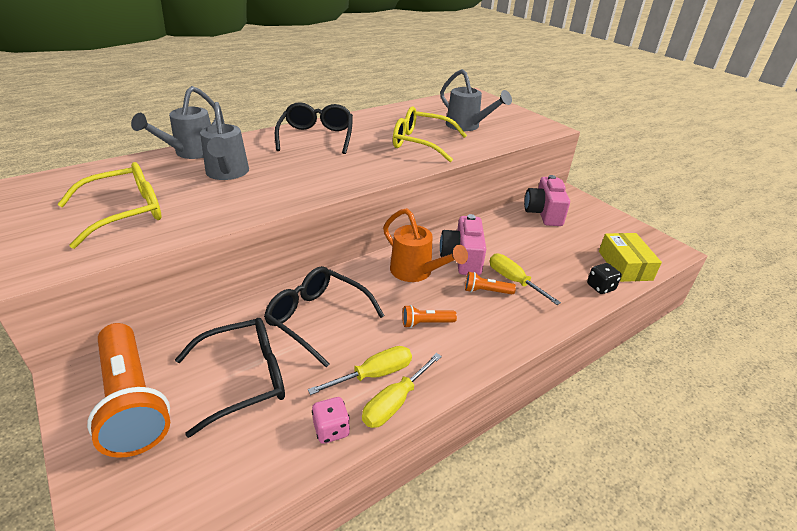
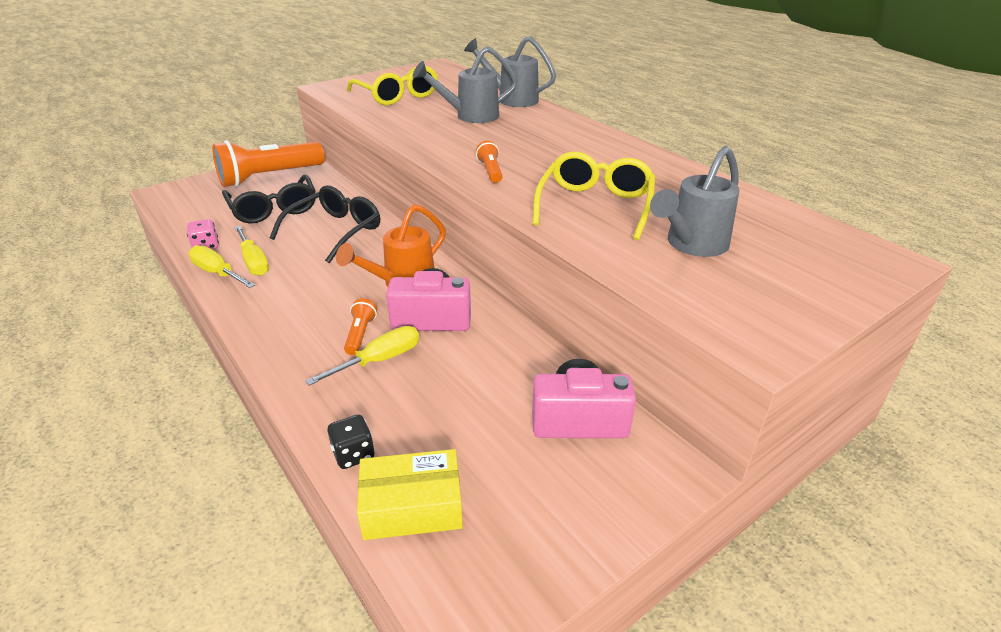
camera: 90 degrees right, 0 degrees up
black glasses [275,102,353,154] -> none
orange flashlight [402,305,457,328] -> orange flashlight moved to [476,140,502,183]

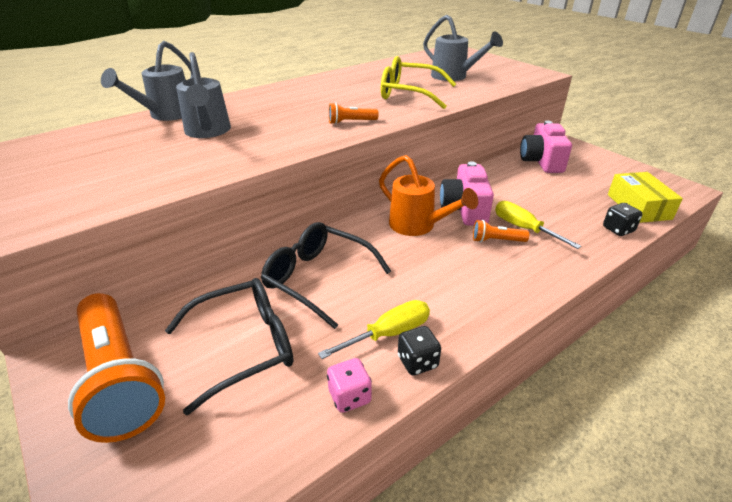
camera: 90 degrees left, 0 degrees up
yellow screwdriver [188,245,255,288] -> black dice [398,326,441,376]
yellow glasses [347,66,438,105] -> none

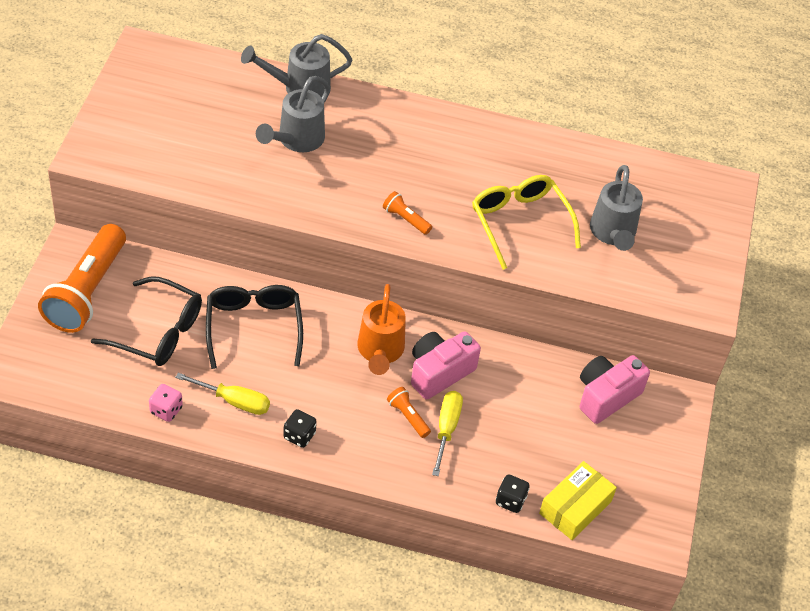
camera: 45 degrees right, 15 degrees up
black dice [398,326,441,376] -> black dice moved to [283,409,317,448]

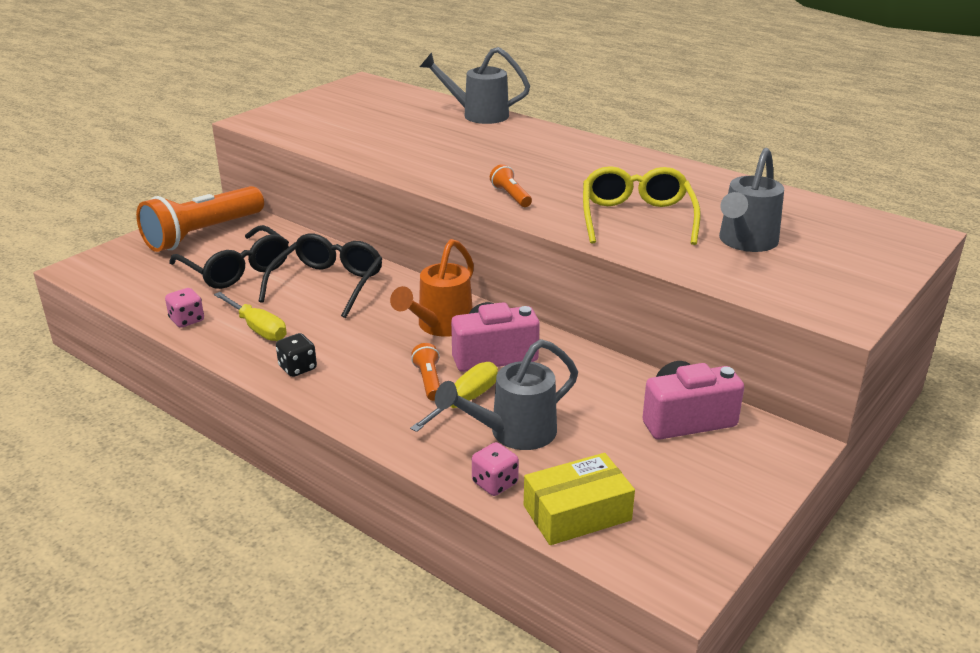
camera: 30 degrees right, 20 degrees down
grey watering can [256,76,330,152] -> grey watering can moved to [435,339,578,450]
black dice [496,474,530,513] -> pink dice [472,442,519,496]

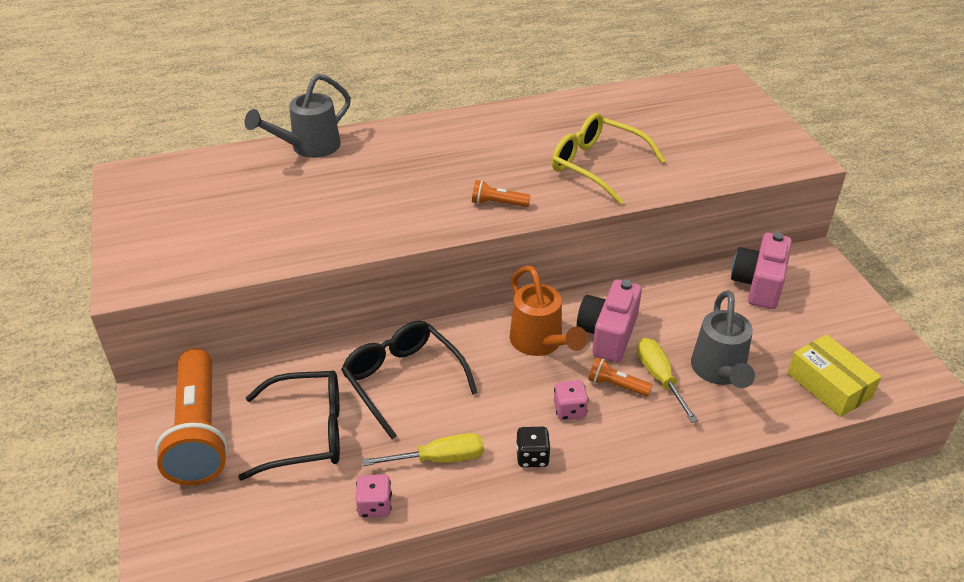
camera: 55 degrees left, 10 degrees up
pink dice [472,442,519,496] -> pink dice moved to [554,380,589,420]
yellow box [524,453,635,545] -> yellow box turned 45 degrees counterclockwise [787,334,881,417]
grey watering can [719,148,784,252] -> none

